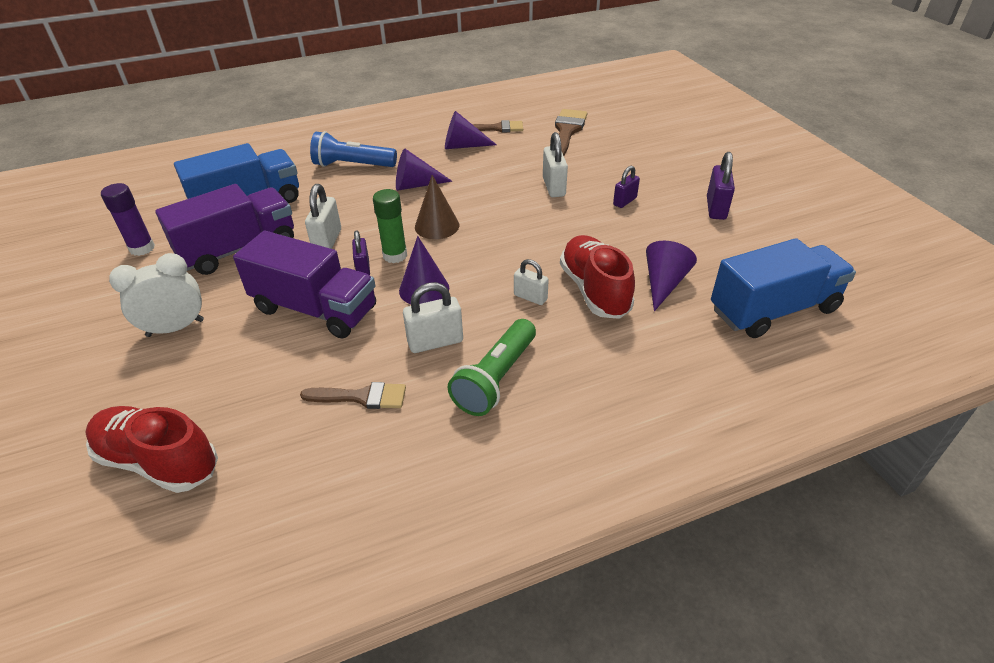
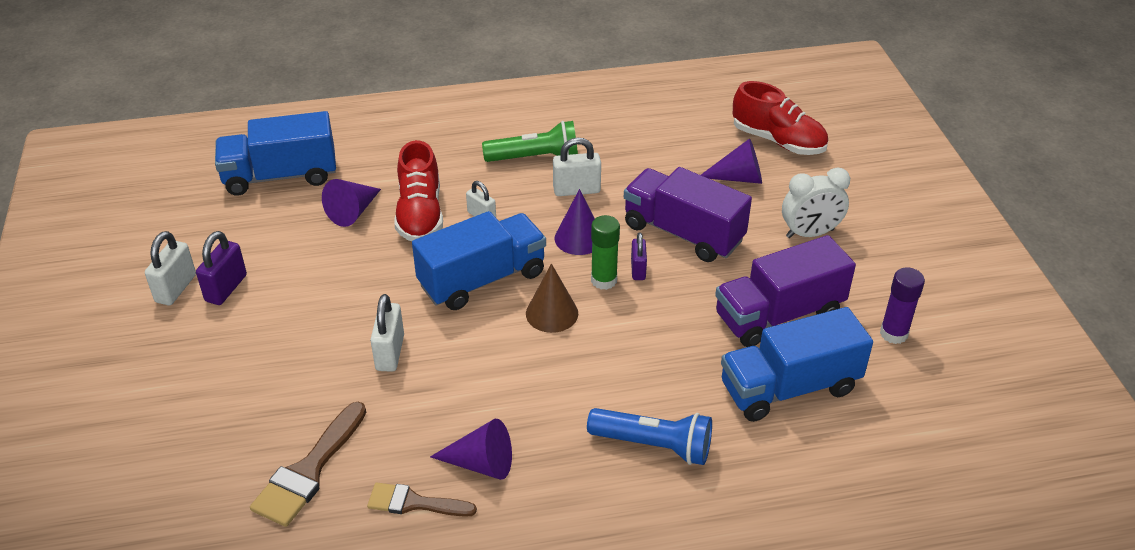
camera: 170 degrees left, 0 degrees up
brown brush [300,382,406,409] -> none
white padlock [305,184,341,249] -> white padlock moved to [145,231,196,305]
purple cone [396,148,453,191] -> purple cone moved to [701,138,762,184]
green flashlight [447,319,536,416] -> green flashlight turned 45 degrees clockwise [482,121,578,162]
purple padlock [613,166,640,208] -> none
none -> blue truck [412,211,546,310]

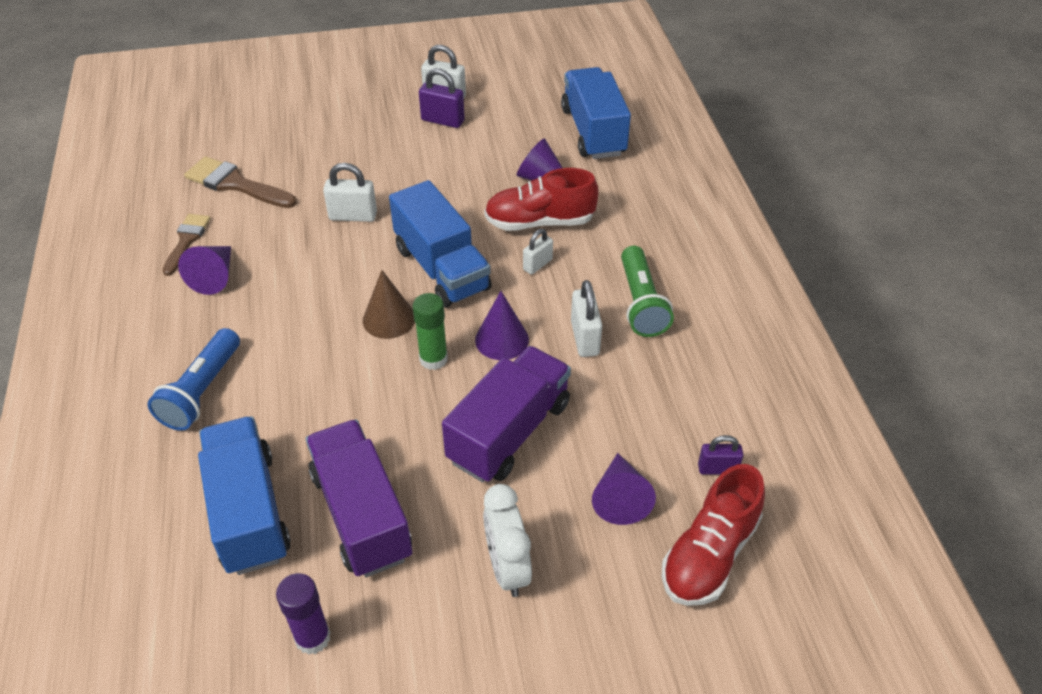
camera: 90 degrees right, 5 degrees up
purple padlock [631,232,647,280] -> purple padlock moved to [698,435,743,475]

